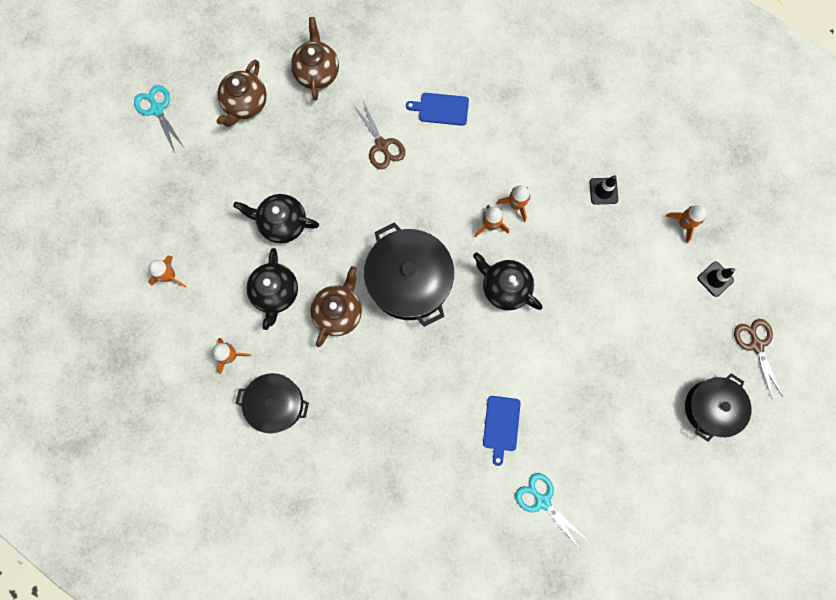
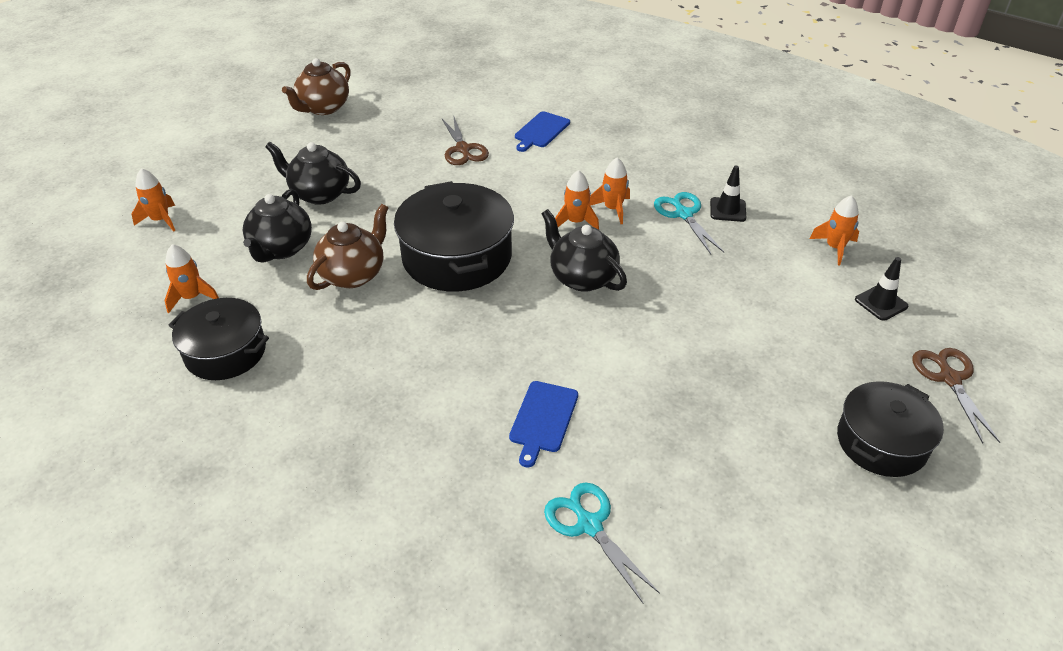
camera: 10 degrees right, 35 degrees down
turquoise scissors [134,85,184,153] -> turquoise scissors moved to [654,192,724,254]
brown teapot [291,17,339,100] -> none
blue cutting board [406,93,469,126] -> blue cutting board turned 75 degrees counterclockwise [515,111,570,152]

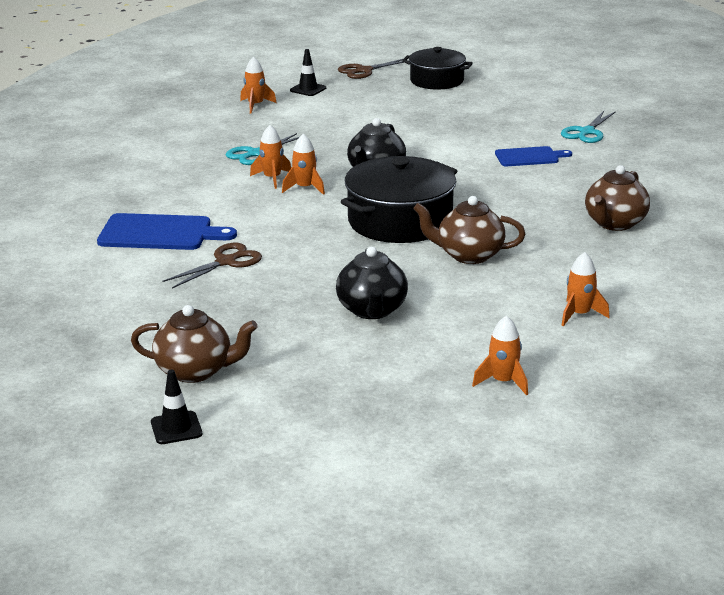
camera: 115 degrees left, 15 degrees down
black pot [169,298,269,380] -> none
black teapot [243,189,312,263] -> none
blue cutting board [515,111,570,152] -> blue cutting board [97,213,237,250], size x1.60
black traffic cone [710,166,746,222] -> black traffic cone moved to [151,370,202,444]
none -> brown teapot [585,165,650,231]

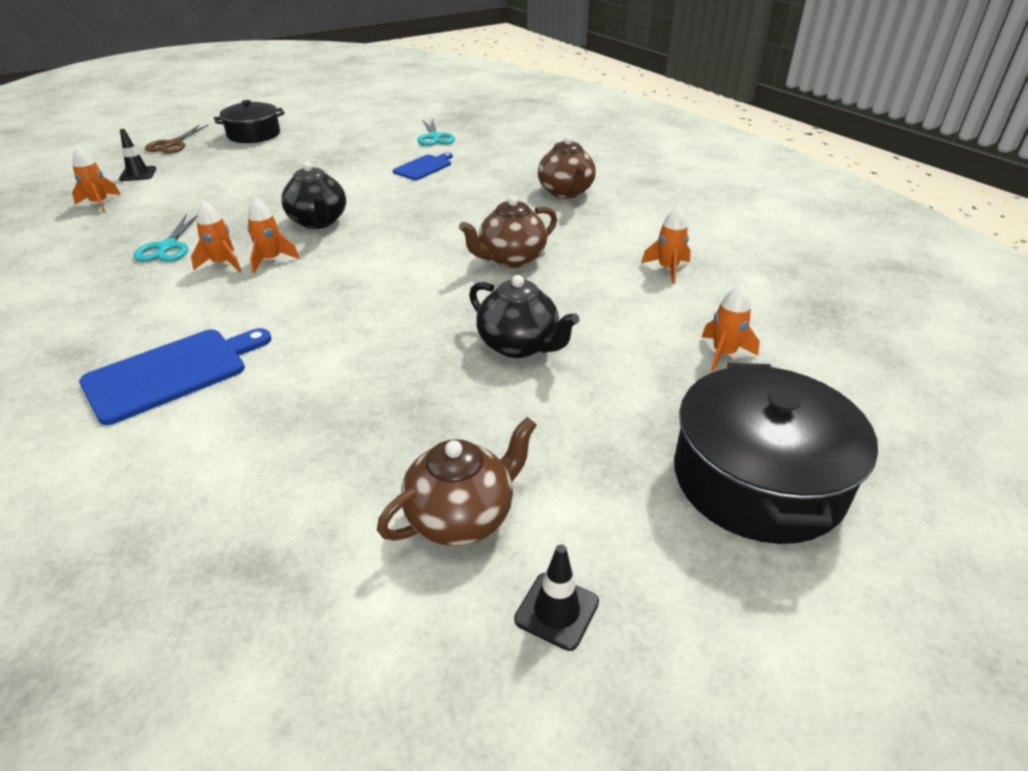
camera: 45 degrees left, 10 degrees up
brown scissors [163,243,262,288] -> none
black pot [341,156,457,243] -> black pot moved to [674,363,878,544]

